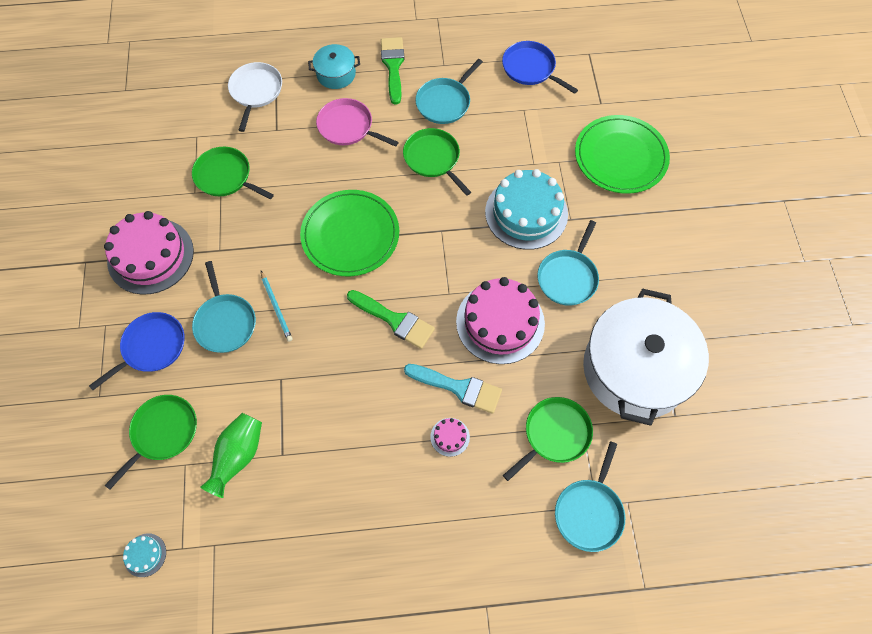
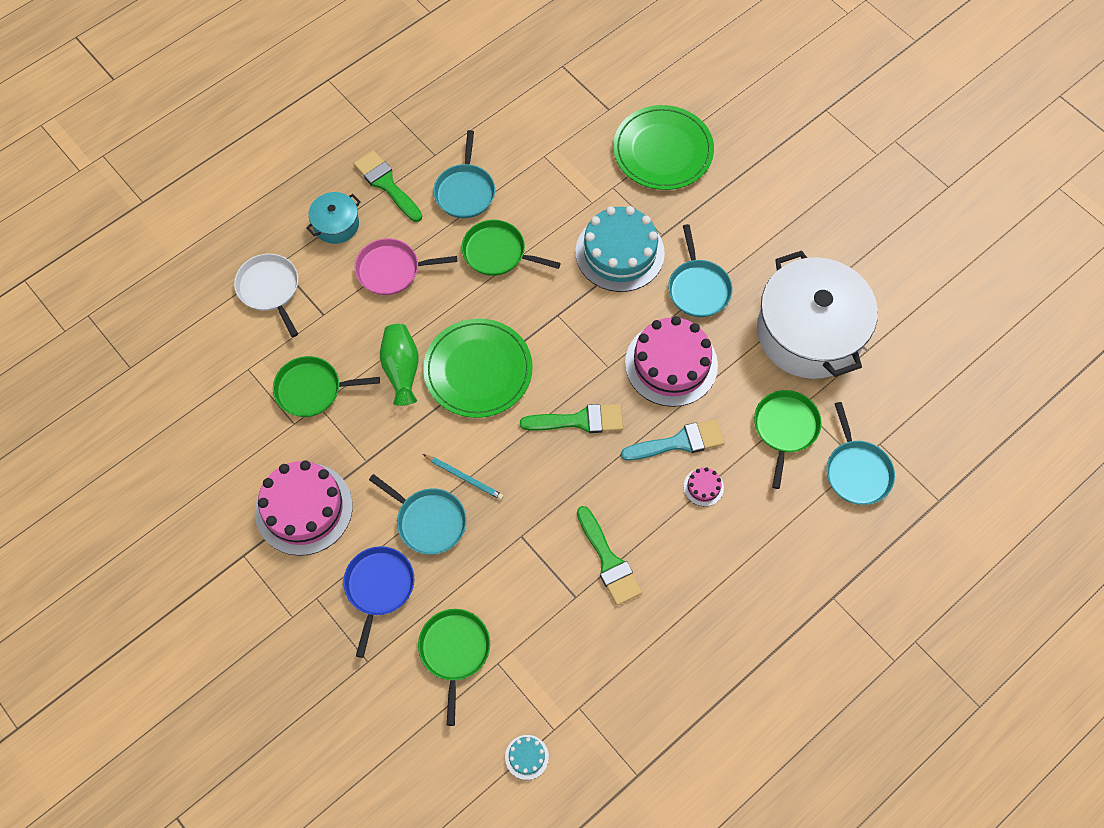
camera: 35 degrees left, 0 degrees up
green vase [200,413,262,498] -> green vase moved to [380,324,419,406]
blue pan [502,41,578,94] -> none
none -> green brush [577,506,642,606]

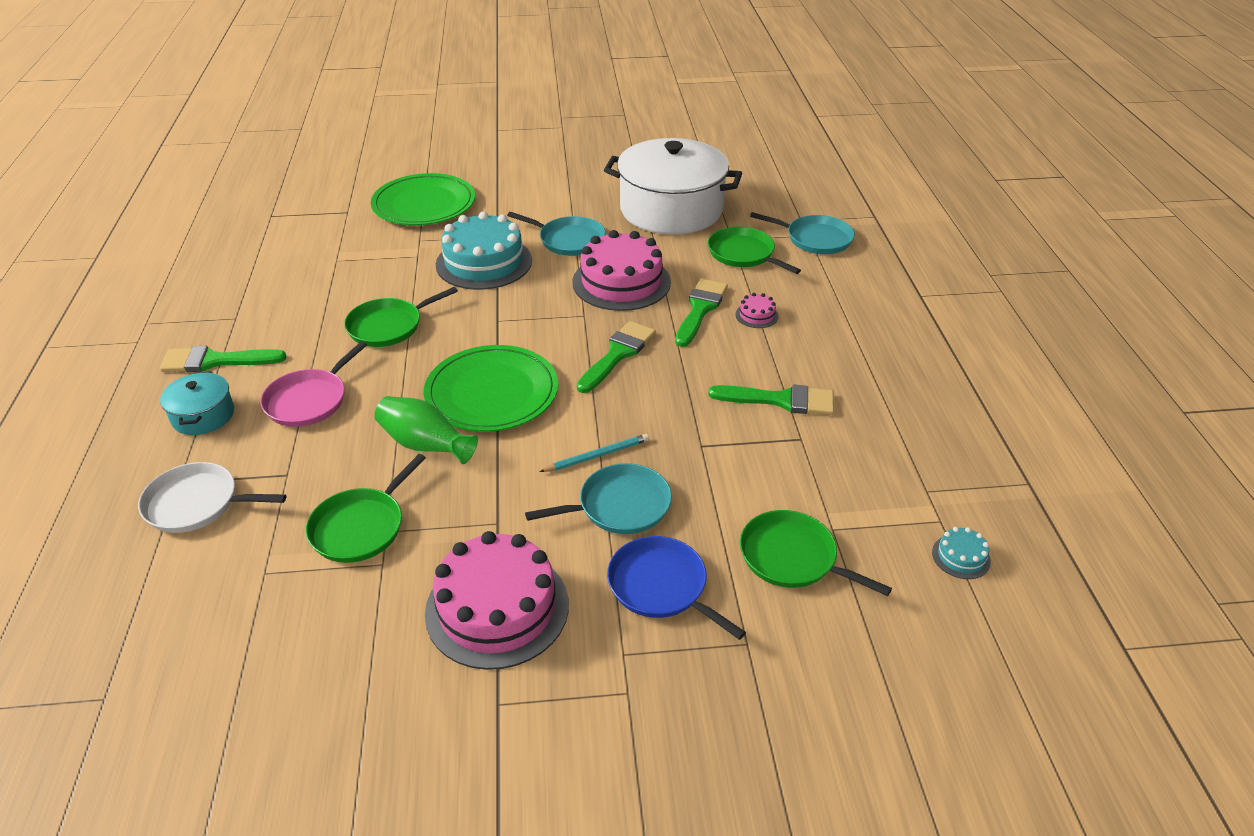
camera: 55 degrees left, 25 degrees down
turquoise pan [433,130,495,218] -> none
turquoise brush [621,419,725,461] -> green brush [675,279,728,347]

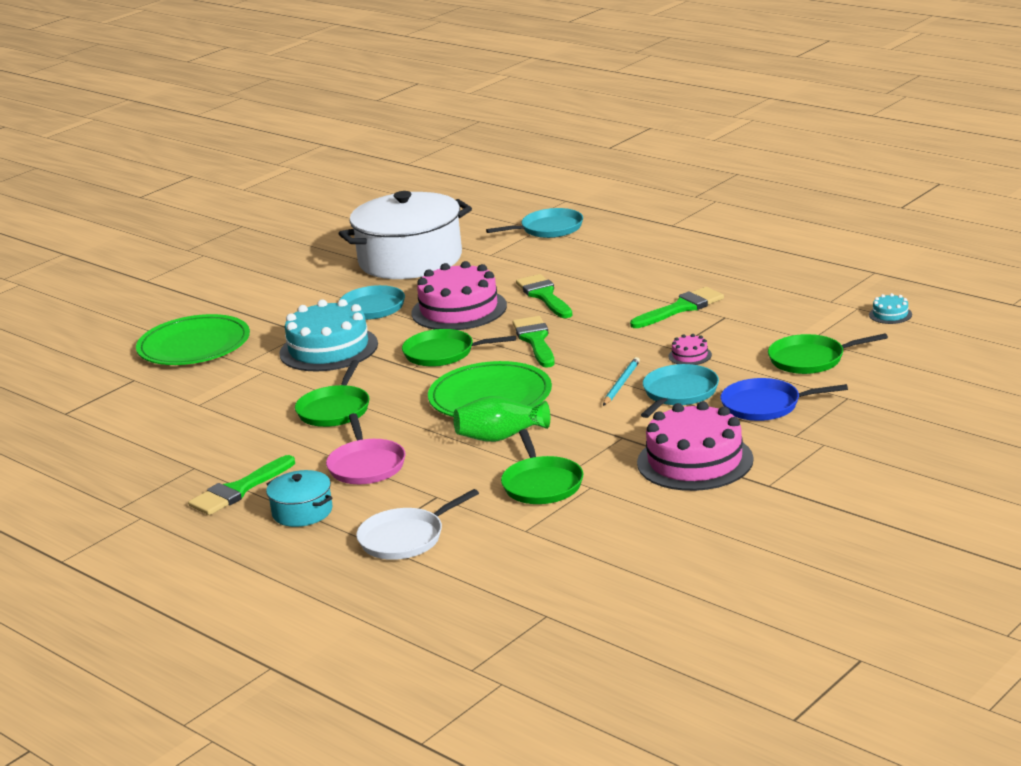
camera: 40 degrees left, 15 degrees down
green pan [708,227,801,274] -> green pan moved to [402,329,516,367]
pink cake [735,293,779,328] -> pink cake moved to [668,334,712,365]

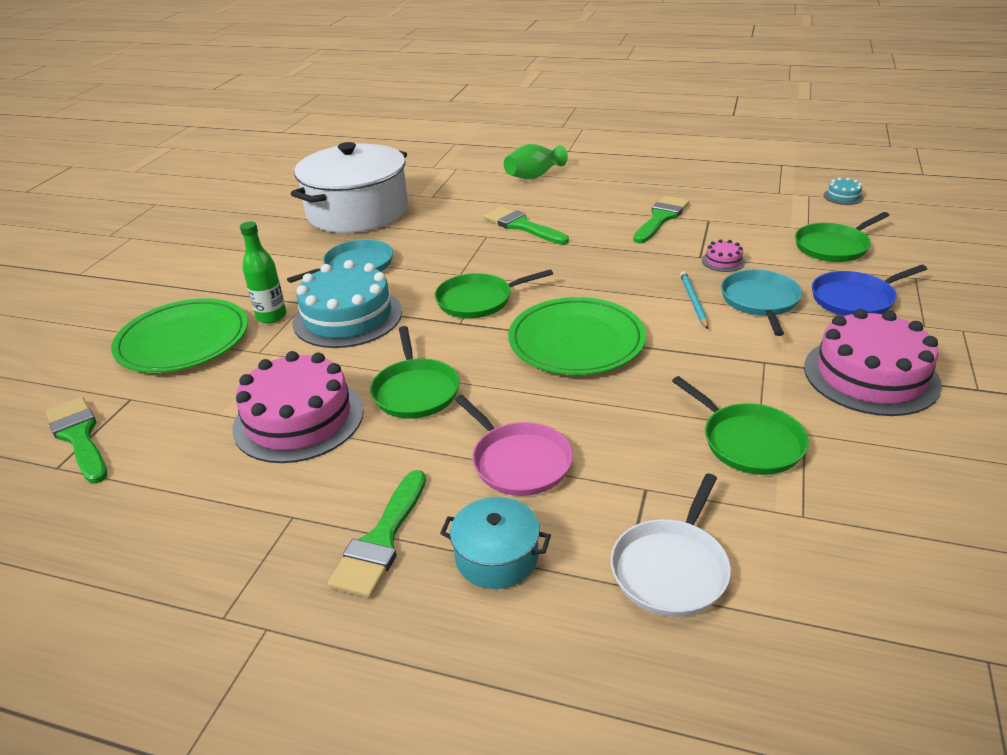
camera: 25 degrees left, 10 degrees up
pink cake [411,261,507,330] -> pink cake moved to [232,351,364,463]
green vase [453,396,550,442] -> green vase moved to [504,144,568,179]
turquoise pan [486,208,583,238] -> none
green brush [513,316,555,368] -> green brush moved to [45,397,107,484]
none -> green bottle [240,222,286,323]

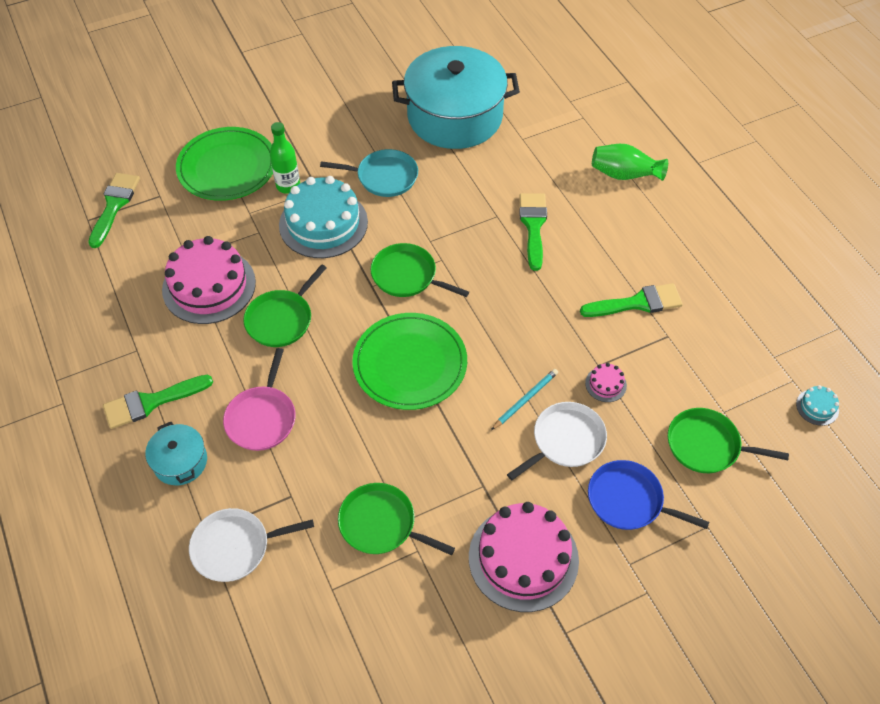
camera: 45 degrees right, 20 degrees up
white pot [291,142,408,233] -> turquoise pot [392,46,520,149]
green pan [672,376,809,475] -> green pan turned 105 degrees clockwise [338,483,455,555]
turquoise pan [721,270,802,336] -> white pan [507,402,607,480]

